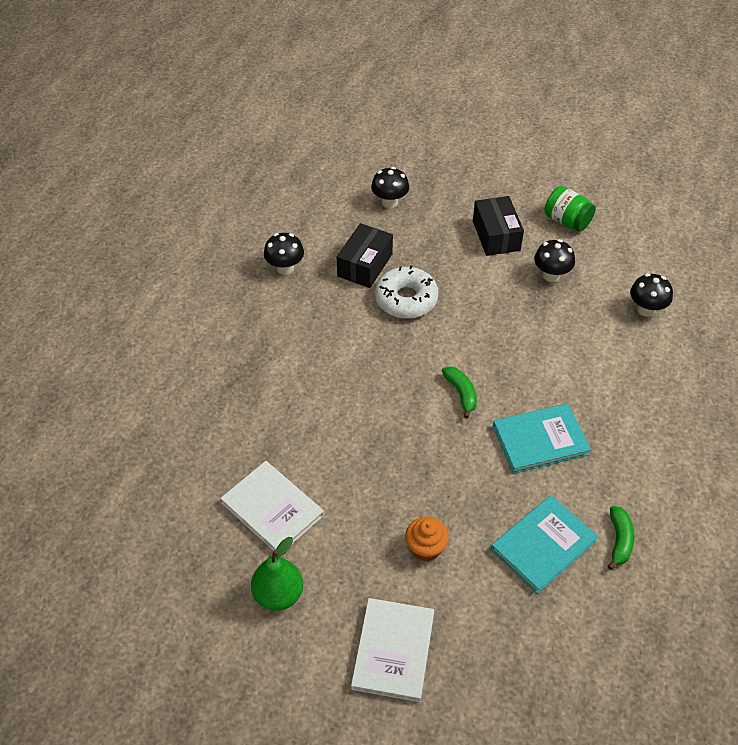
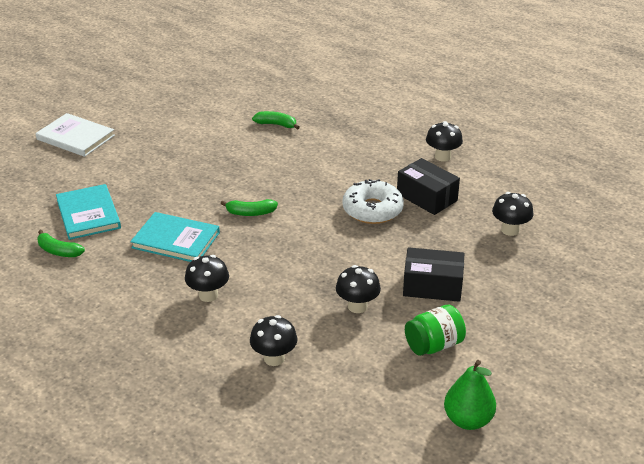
camera: 110 degrees right, 15 degrees down
white book [220,461,324,550] -> none
green pear [251,537,303,611] -> green pear moved to [444,360,496,430]
orange cupcake [405,517,449,561] -> none
turquoise book [493,403,591,474] -> turquoise book turned 75 degrees counterclockwise [130,212,220,262]
none -> black mushroom [185,255,229,302]
none -> green banana [252,111,300,130]

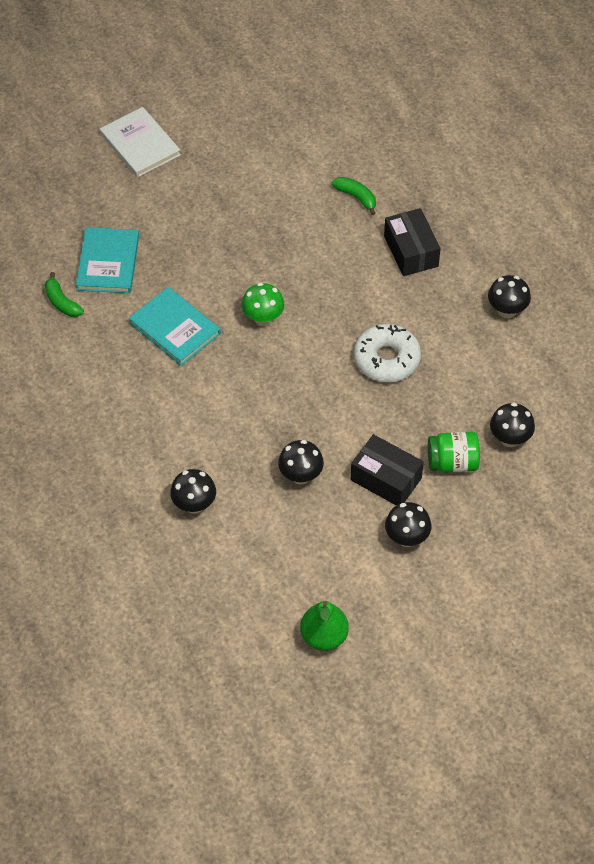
camera: 25 degrees right, 20 degrees up
black mushroom [185,255,229,302] -> black mushroom moved to [385,502,431,547]
green banana [220,199,278,216] -> green mushroom [242,283,285,326]
black box [397,158,460,215] -> black box moved to [384,208,441,276]
green jar [405,305,466,356] -> green jar moved to [428,432,480,473]

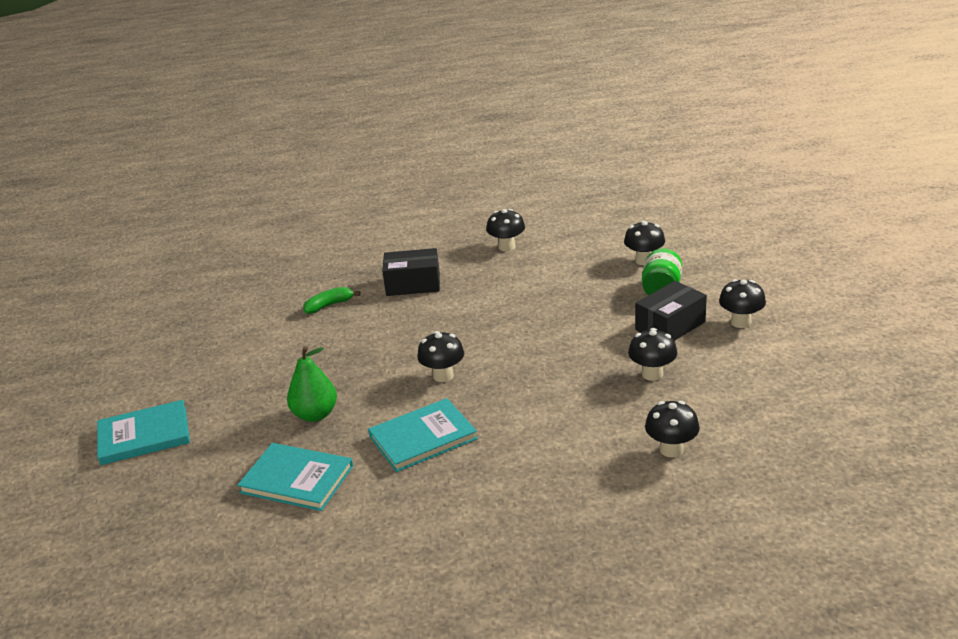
camera: 70 degrees left, 25 degrees down
green banana [45,272,84,317] -> none
white book [100,107,181,178] -> turquoise book [97,400,190,465]
green mushroom [242,283,285,326] -> black mushroom [417,331,464,382]
green pear [300,601,349,651] -> green pear moved to [287,346,337,422]
white donut [354,324,421,382] -> none

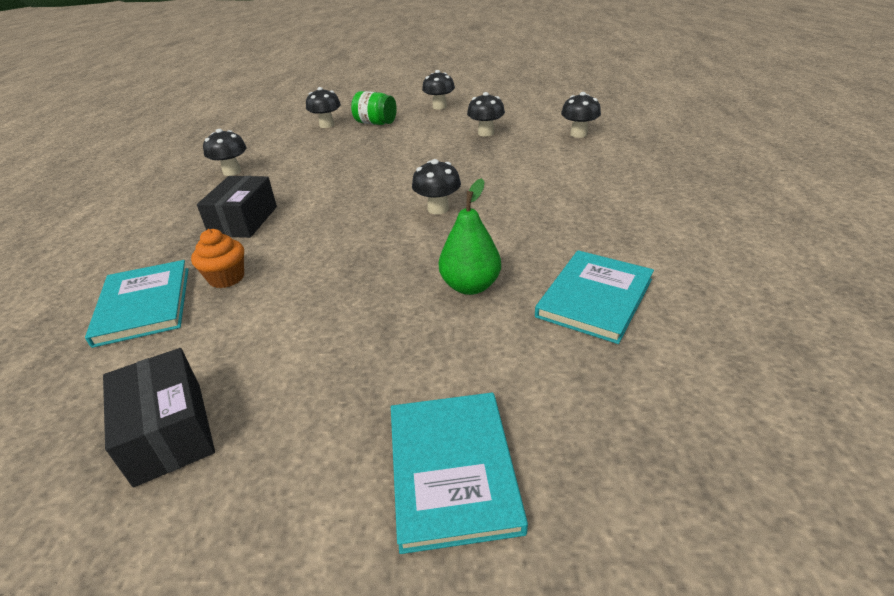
camera: 80 degrees left, 5 degrees up
green banana [303,287,361,314] -> orange cupcake [191,229,244,288]
turquoise book [368,398,478,472] -> turquoise book moved to [85,260,189,348]
black box [635,281,707,341] -> black box moved to [103,348,215,487]

